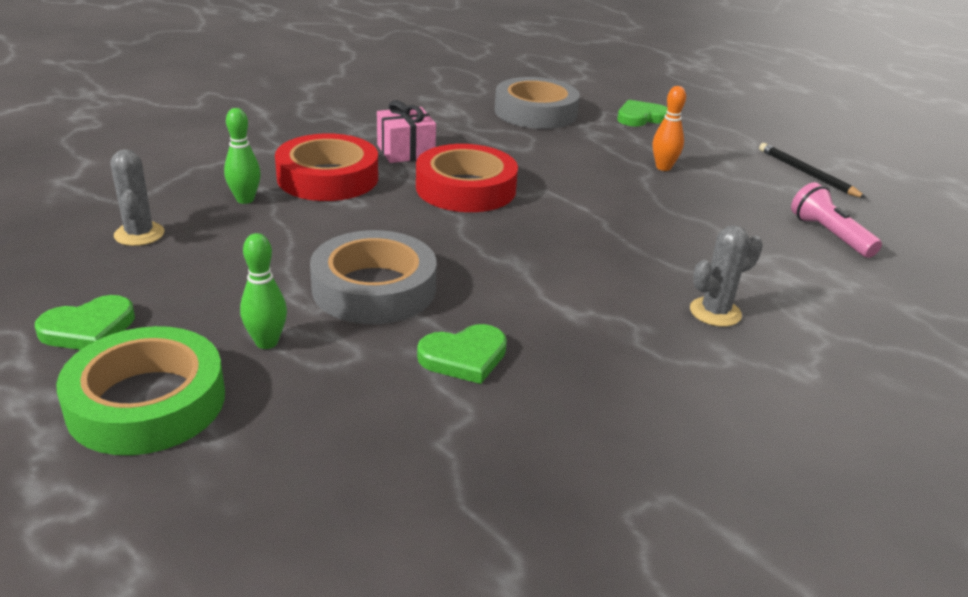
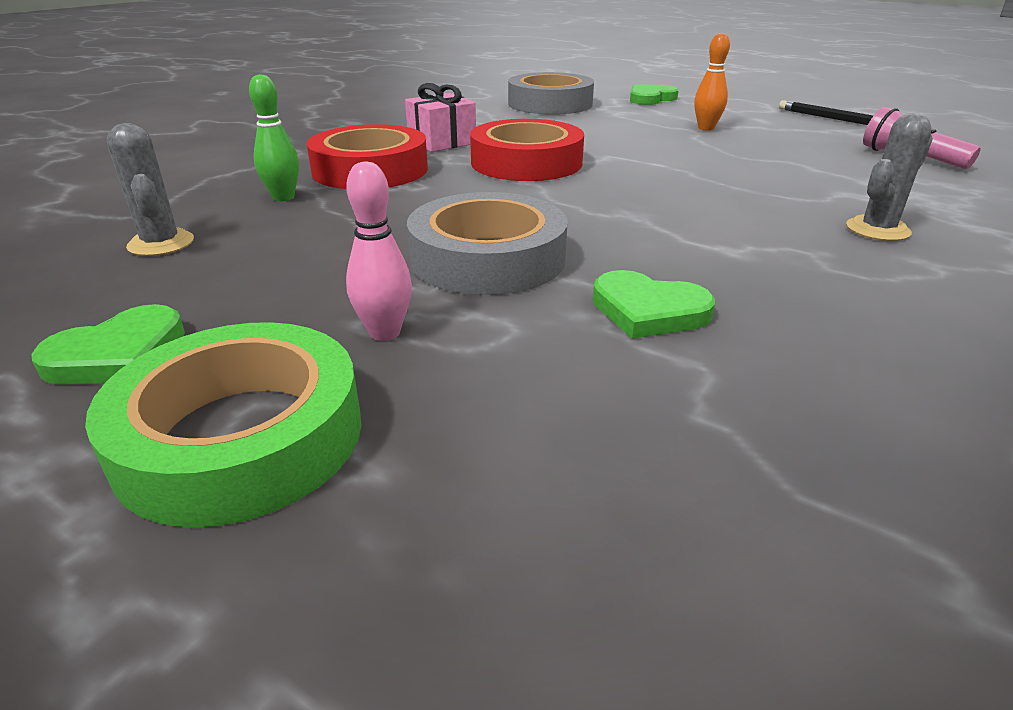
camera: 10 degrees left, 0 degrees up
green bowling pin [240,233,287,349] -> pink bowling pin [346,162,412,341]
green heart [417,324,507,384] -> green heart turned 60 degrees clockwise [593,270,715,339]

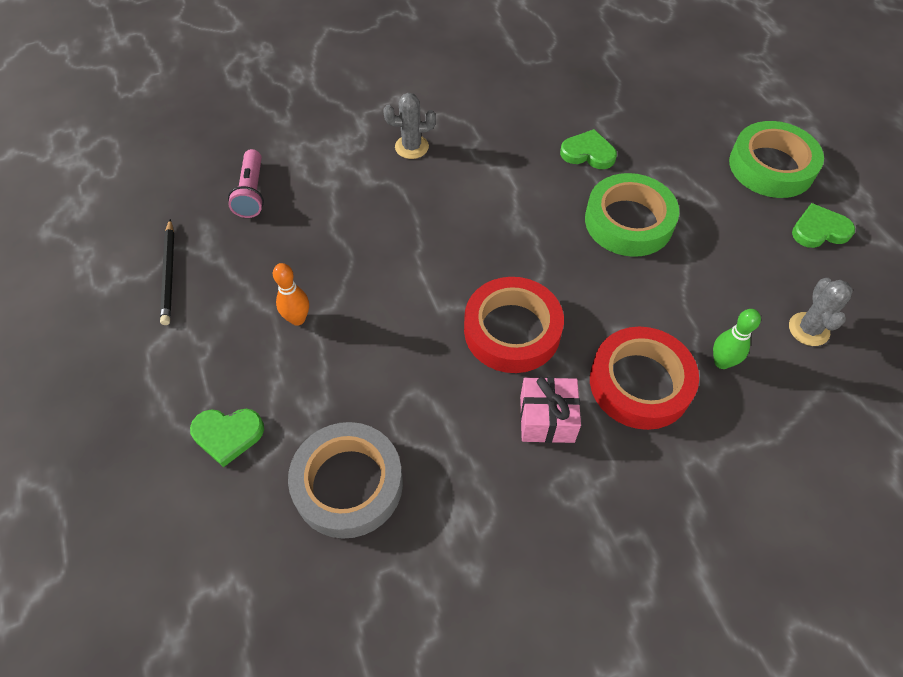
camera: 145 degrees left, 25 degrees up
pink bowling pin [346,162,412,341] -> none
grey tape [407,192,568,295] -> green tape [585,173,679,257]
green heart [593,270,715,339] -> green heart turned 45 degrees counterclockwise [560,129,617,169]

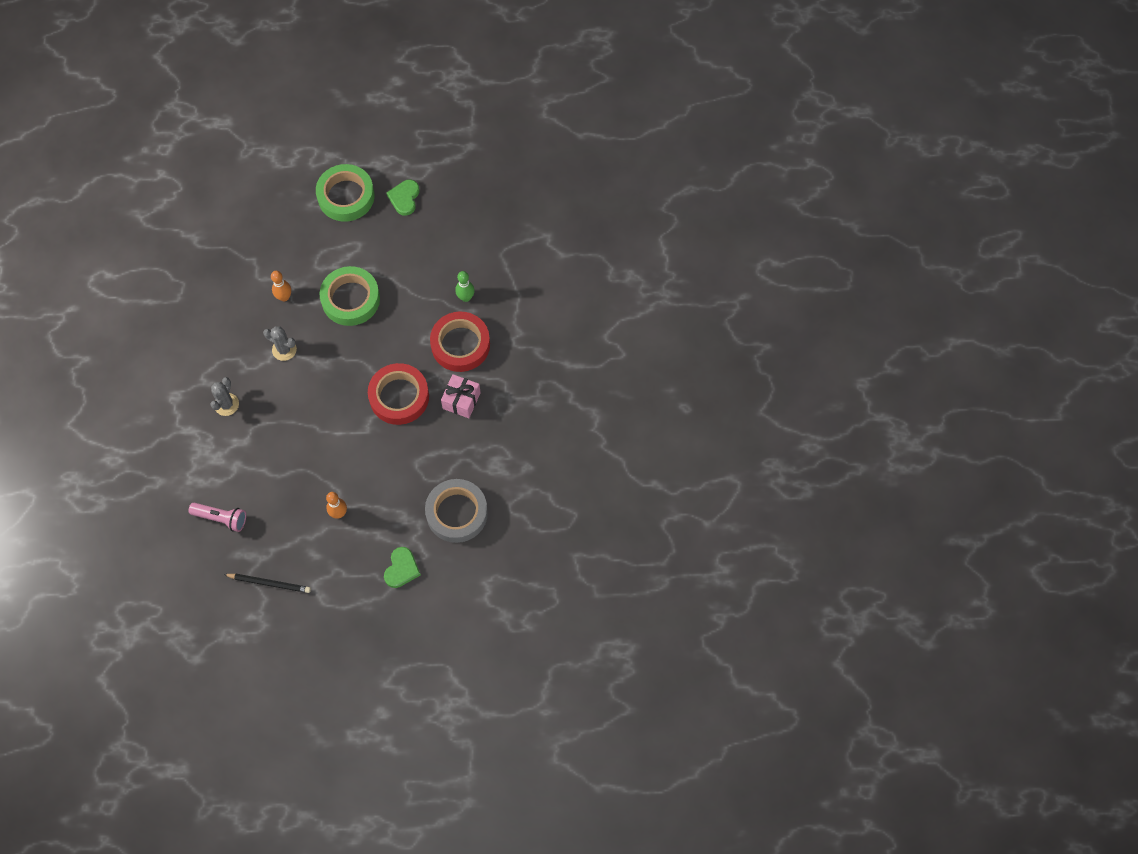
camera: 70 degrees left, 10 degrees up
green heart [560,129,617,169] -> orange bowling pin [271,271,291,302]
grey cactus [789,278,853,346] -> grey cactus moved to [263,326,297,361]

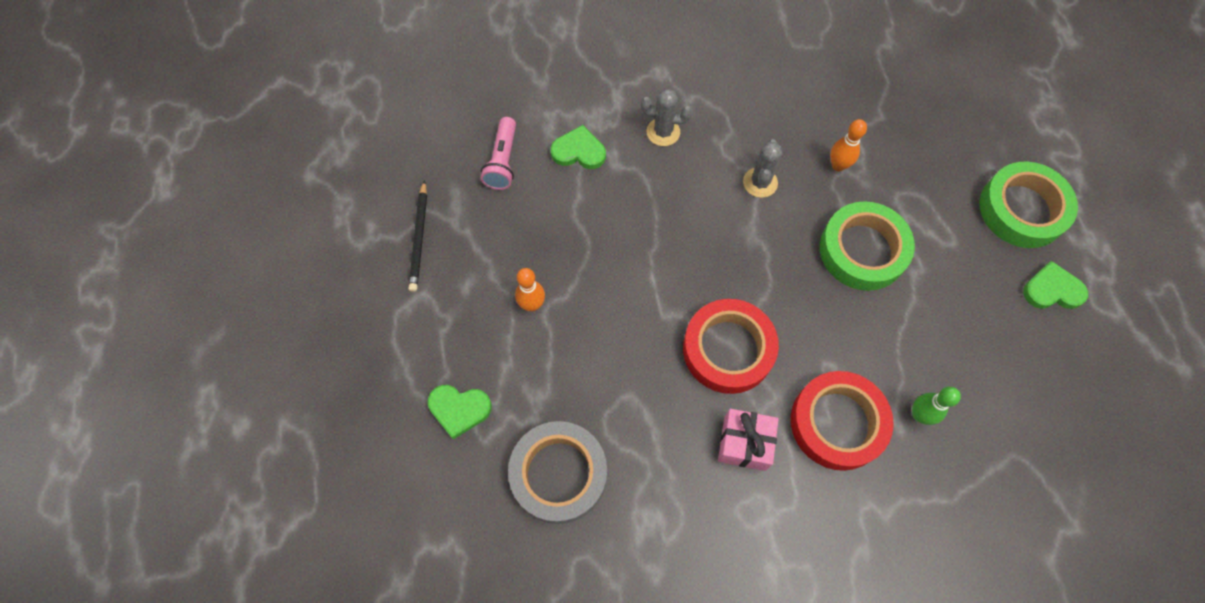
camera: 80 degrees right, 0 degrees up
none -> green heart [551,125,606,169]

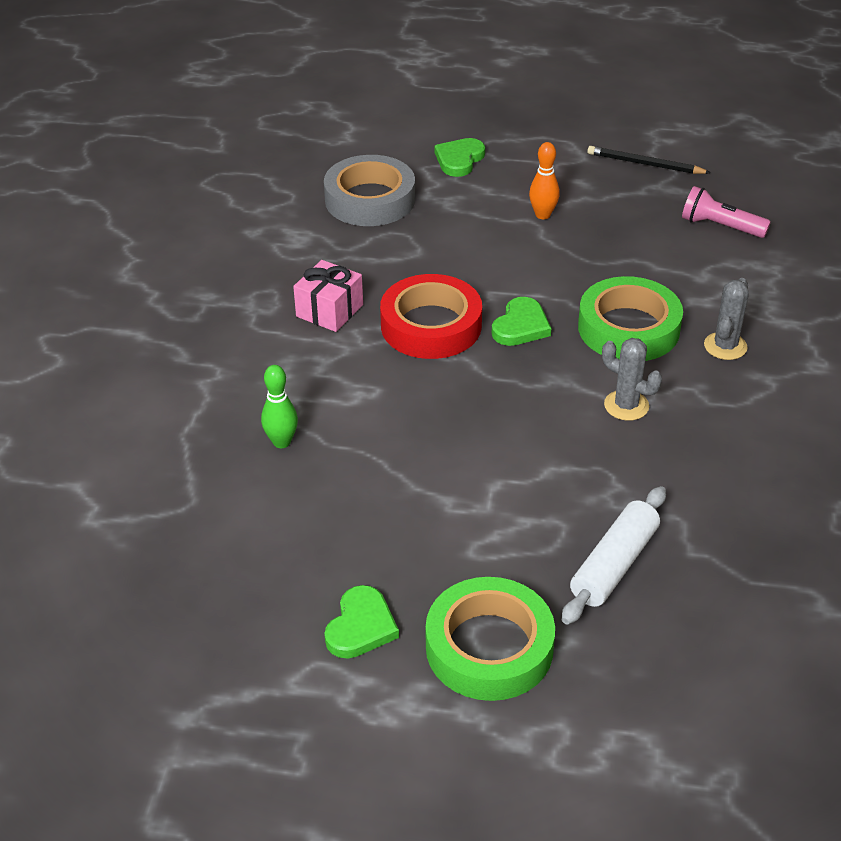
camera: 110 degrees right, 25 degrees down
green heart [551,125,606,169] -> green heart moved to [492,297,551,346]
red tape [791,371,894,471] -> none
green tape [820,201,915,291] -> green tape moved to [578,276,683,361]
orange bowling pin [830,119,867,171] -> none
none -> white rolling pin [562,486,666,625]

